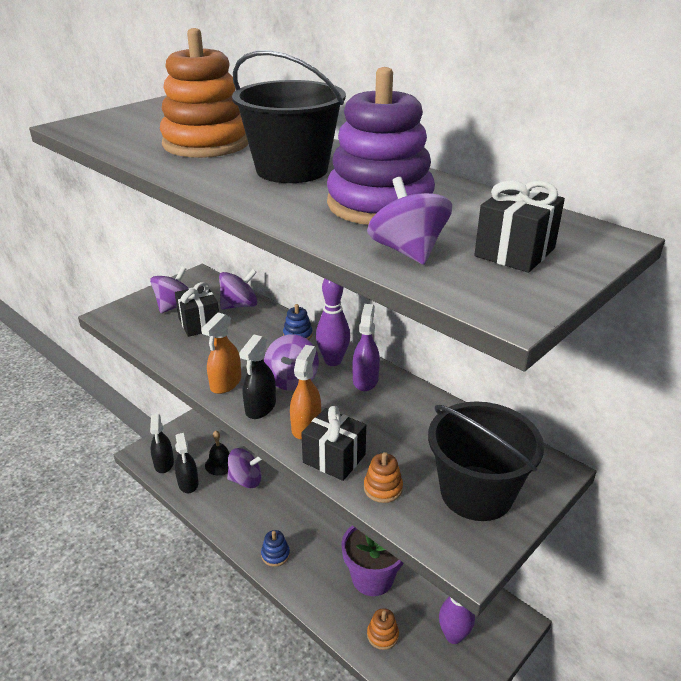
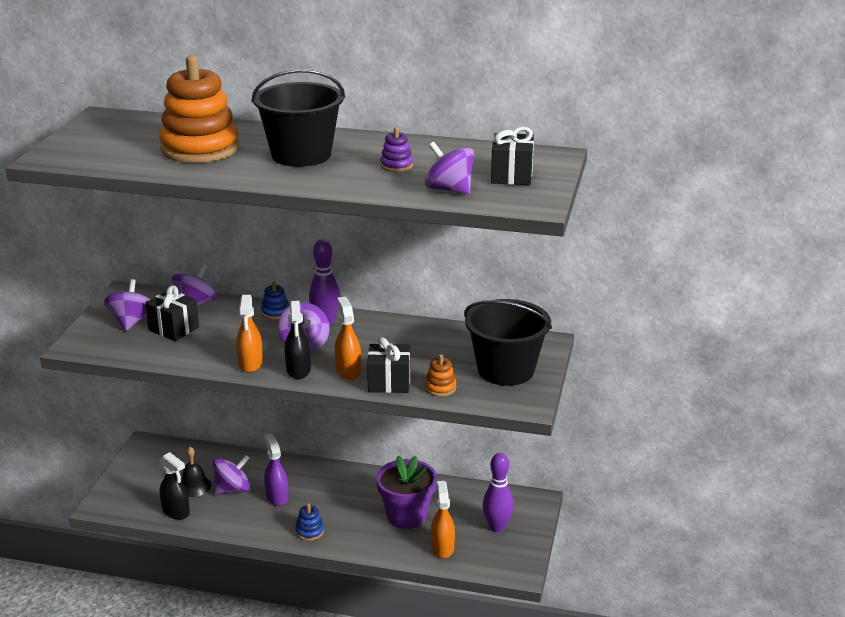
camera: 30 degrees left, 5 degrees down
black spray bottle [150,414,174,473] -> none
purple stacking toy [327,67,435,225] -> purple stacking toy [380,127,413,172], size x0.41
purple spray bottle [352,304,380,391] -> purple spray bottle moved to [264,433,289,506]
orange stacking toy [367,608,399,650] -> orange spray bottle [431,481,455,558]

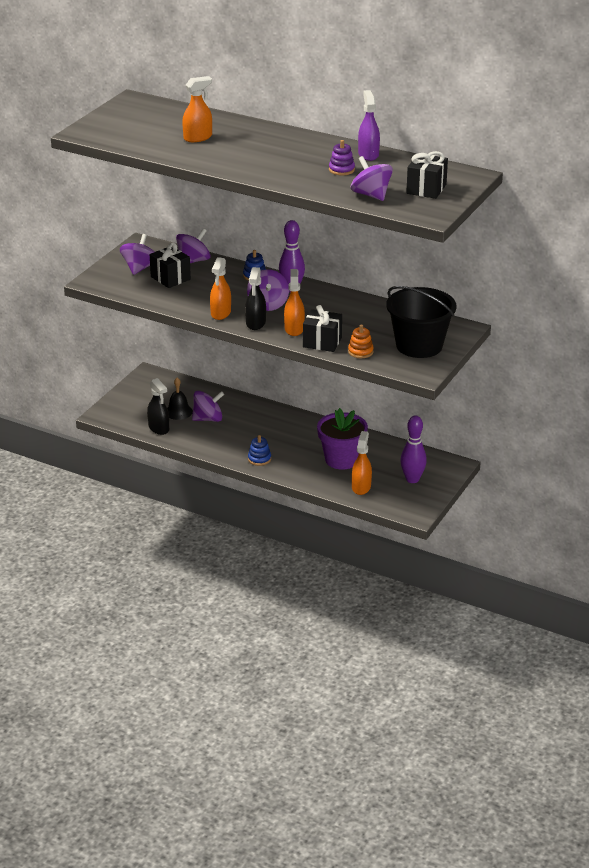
camera: 15 degrees right, 5 degrees up
orange stacking toy [159,55,239,163] -> orange spray bottle [182,76,212,142]
black bucket [251,69,345,167] -> none
purple spray bottle [264,433,289,506] -> purple spray bottle moved to [358,90,380,161]

